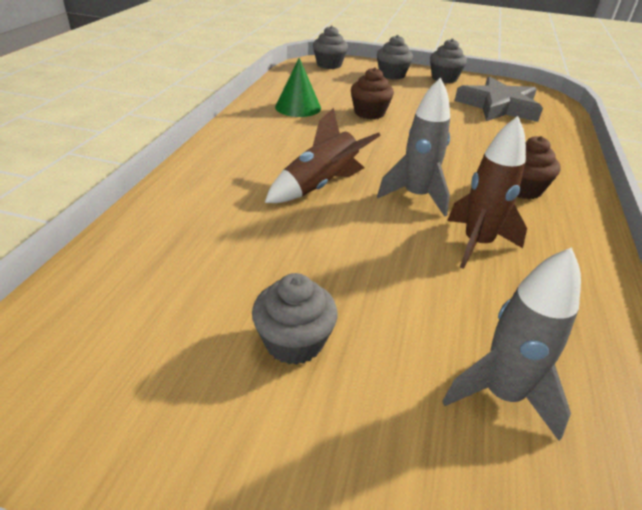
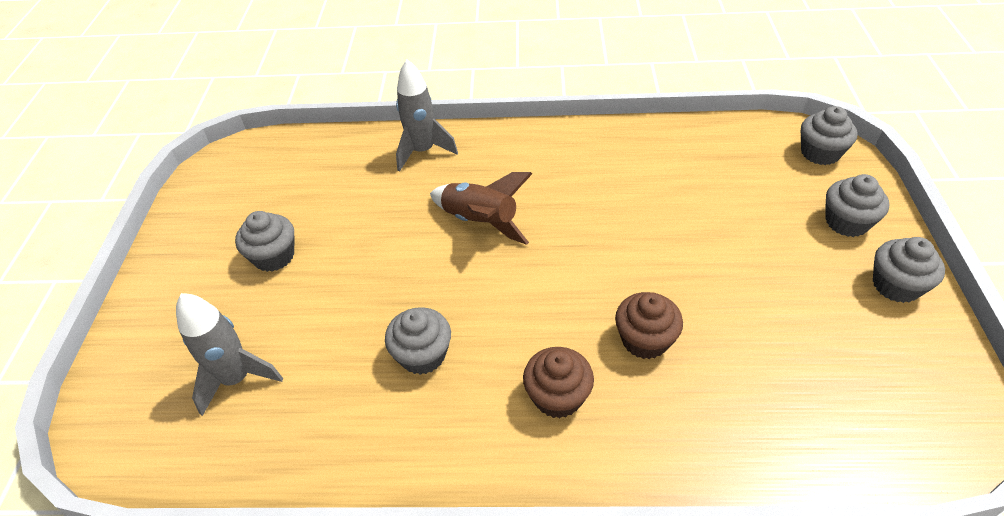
camera: 80 degrees right, 10 degrees up
green cone [275,58,321,117] -> none
brown cupcake [351,67,394,119] -> brown cupcake moved to [615,292,683,359]
grey rocket [377,77,450,217] -> grey rocket moved to [396,59,458,172]
brown rocket [447,116,527,269] -> grey cupcake [385,307,451,375]
grey star [455,77,543,122] -> none

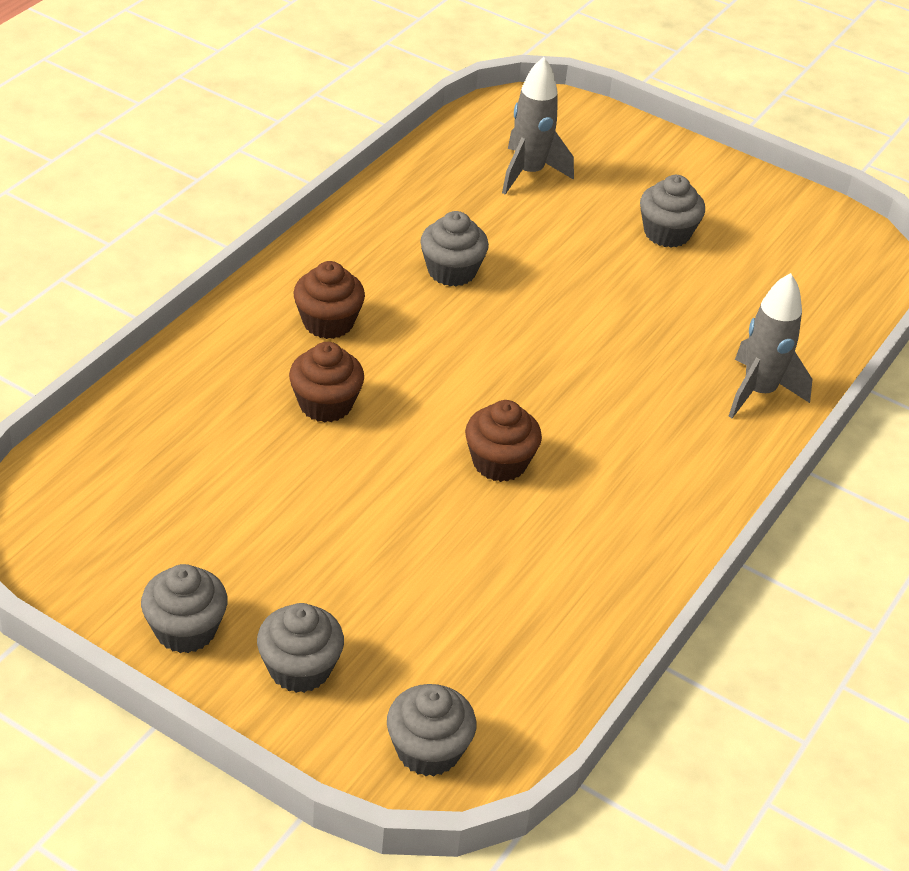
camera: 115 degrees right, 5 degrees down
brown rocket [430,172,532,245] -> none
none -> brown cupcake [465,400,542,482]

